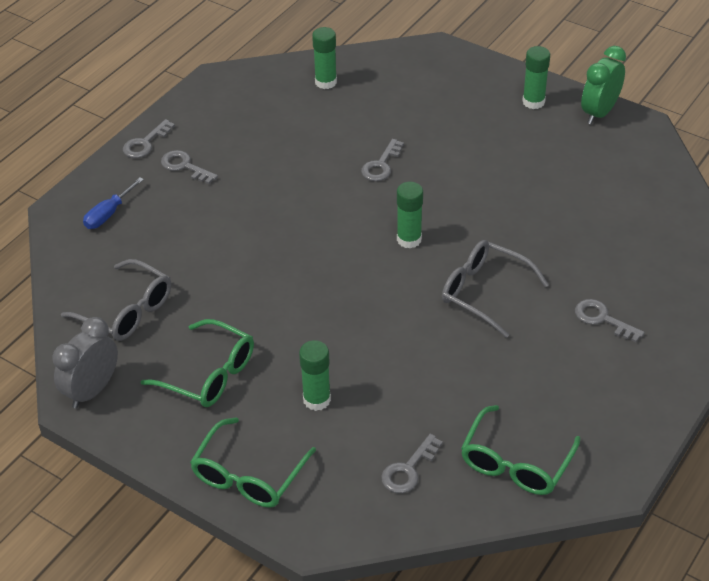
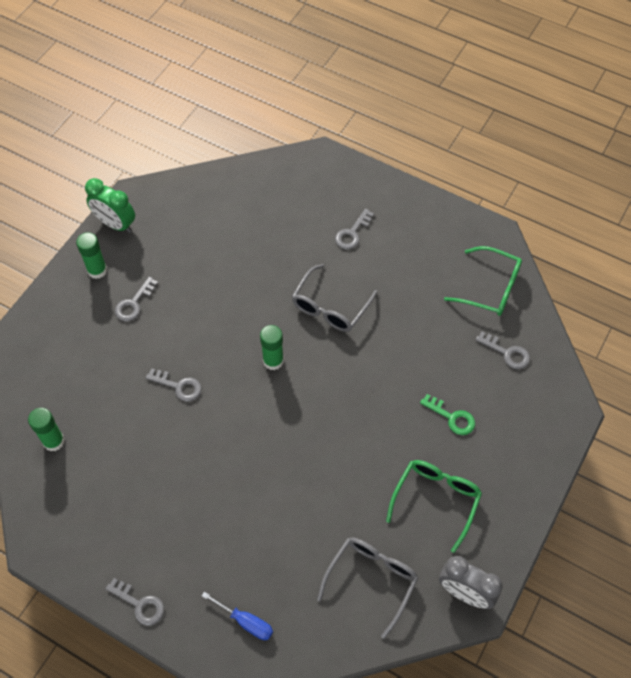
camera: 95 degrees left, 15 degrees up
grey key [161,150,218,184] -> grey key moved to [115,277,158,321]
green glasses [190,417,316,508] -> none
green glue stick [299,340,331,411] -> green key [420,394,475,435]

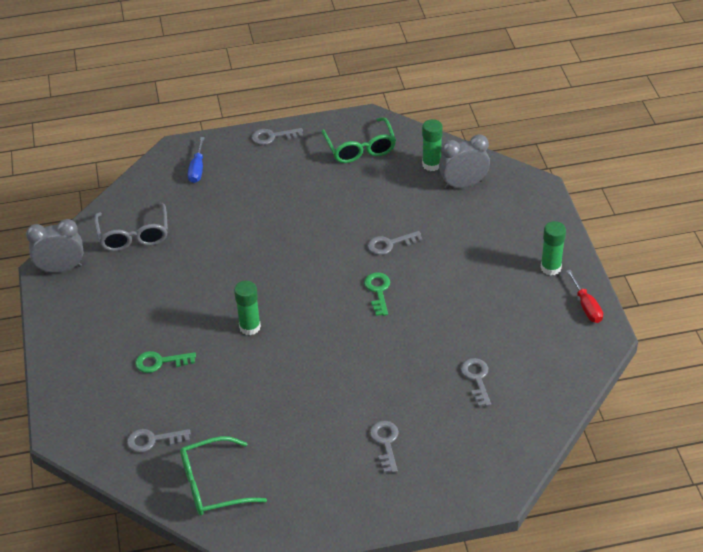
camera: 140 degrees right, 15 degrees down
green clock [85,178,135,233] -> red screwdriver [567,270,603,323]
grey key [115,277,158,321] -> grey key moved to [461,358,491,407]
blue screwdriver [202,592,273,640] -> blue screwdriver turned 75 degrees counterclockwise [188,137,205,183]
green glue stick [260,325,284,370] -> green glue stick moved to [234,281,261,335]
grey glasses [292,264,378,332] -> none
green glasses [386,460,482,553] -> green glasses moved to [321,117,396,163]
none -> green key [364,272,390,316]
none -> grey clock [439,134,490,189]

